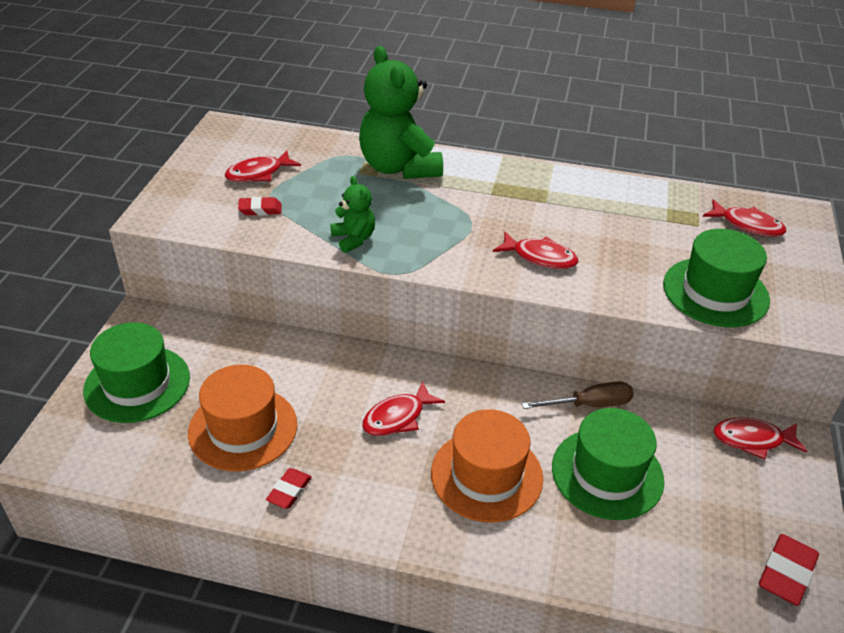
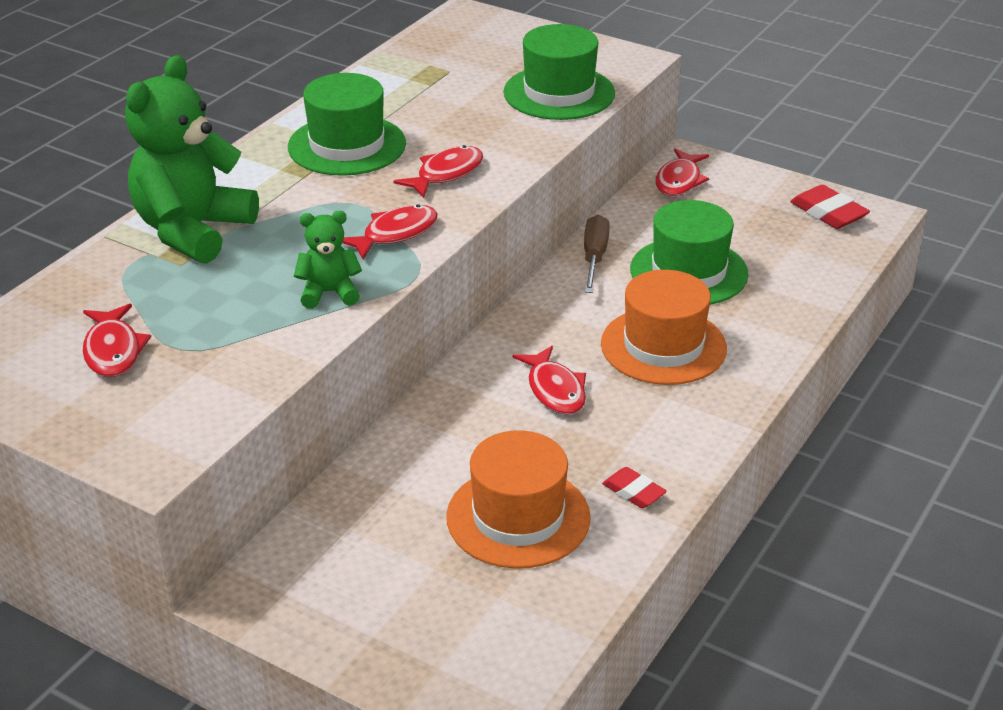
camera: 70 degrees left, 5 degrees down
green hat [83,322,190,423] -> green hat moved to [288,73,406,176]
red eraser [238,197,282,216] -> none
green teddy bear [359,46,443,179] -> green teddy bear turned 120 degrees clockwise [125,55,259,264]
red fish [703,199,786,237] -> red fish moved to [343,204,438,259]

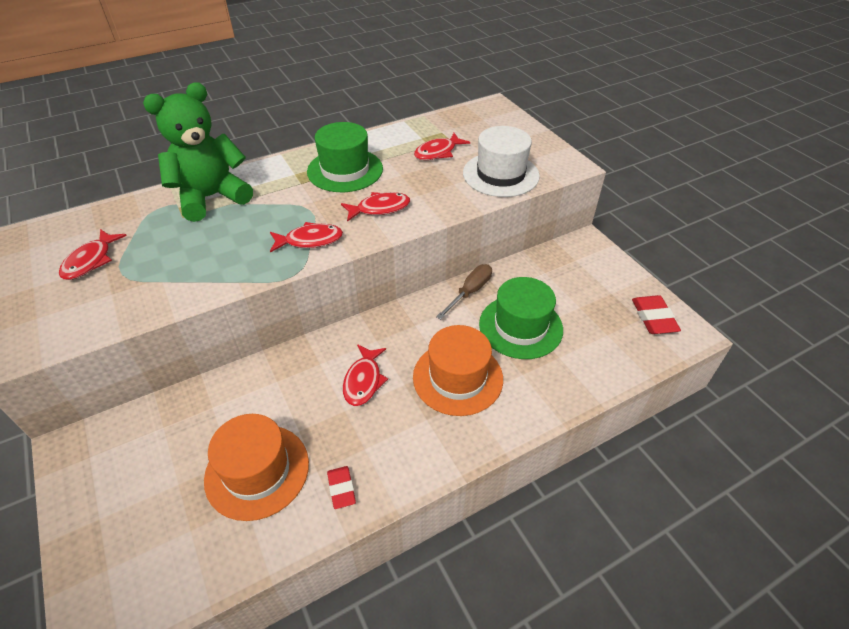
camera: 30 degrees right, 10 degrees up
green teddy bear [294,211,362,309] -> none
green hat [503,24,615,120] -> white hat [463,126,540,197]
red fish [655,148,709,196] -> red fish moved to [414,133,470,160]

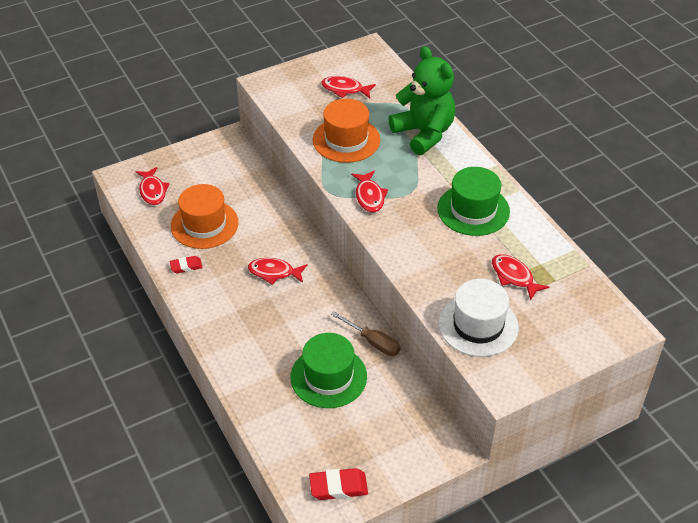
camera: 90 degrees right, 0 degrees up
red fish [341,192,410,221] -> red fish moved to [135,167,170,205]
orange hat [413,325,503,416] -> orange hat moved to [313,99,380,163]

